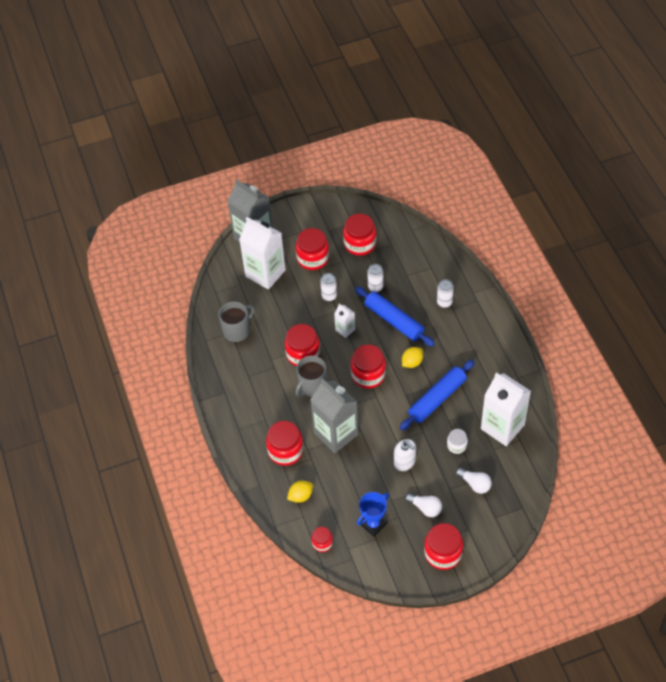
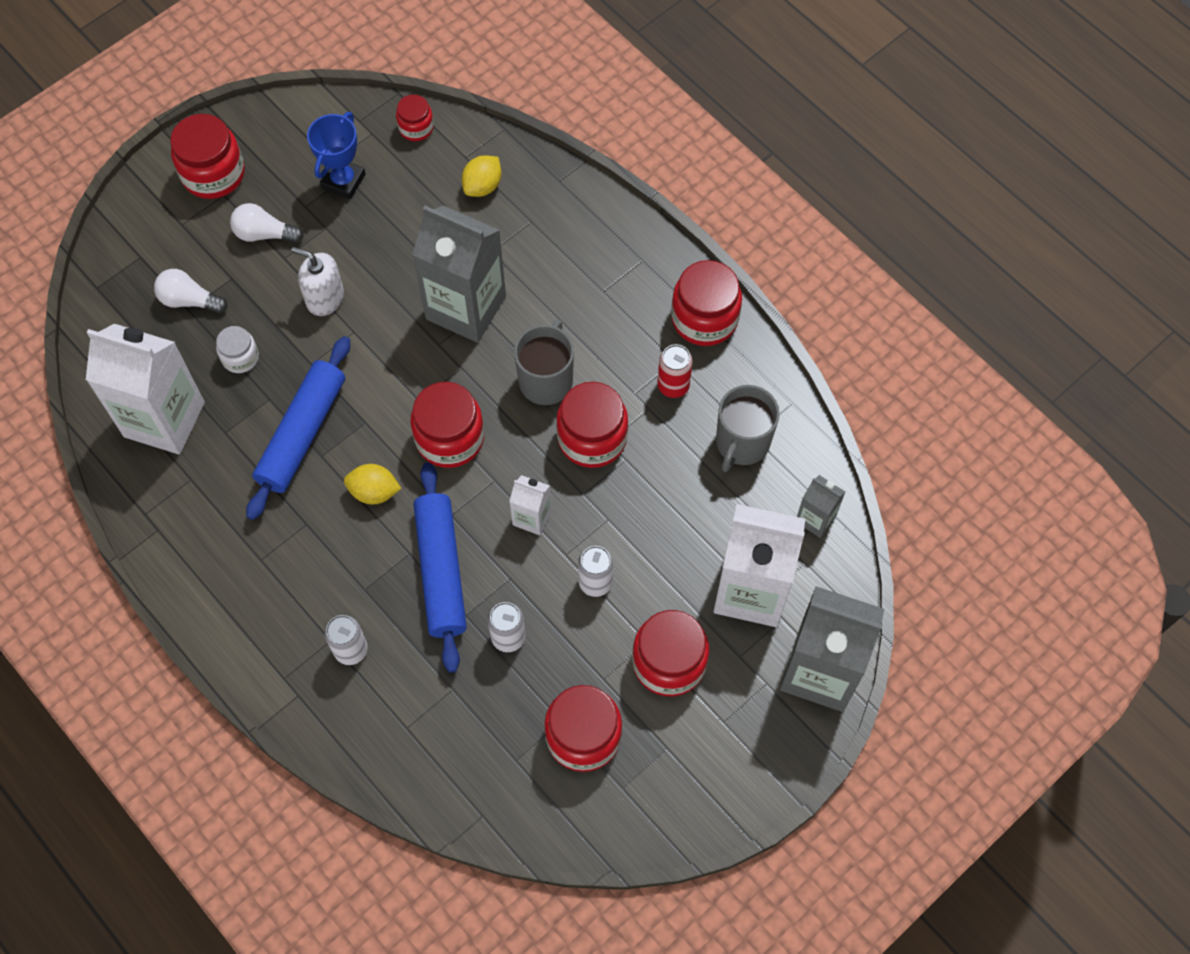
camera: 155 degrees right, 10 degrees up
red jar [266,421,304,466] -> red jar moved to [671,260,742,346]
blue rolling pin [355,287,435,347] -> blue rolling pin turned 60 degrees clockwise [414,462,467,673]
yellow lemon [402,347,423,368] -> yellow lemon turned 75 degrees clockwise [344,464,402,505]
none -> red can [657,344,693,398]
none -> grey carton [797,475,845,538]

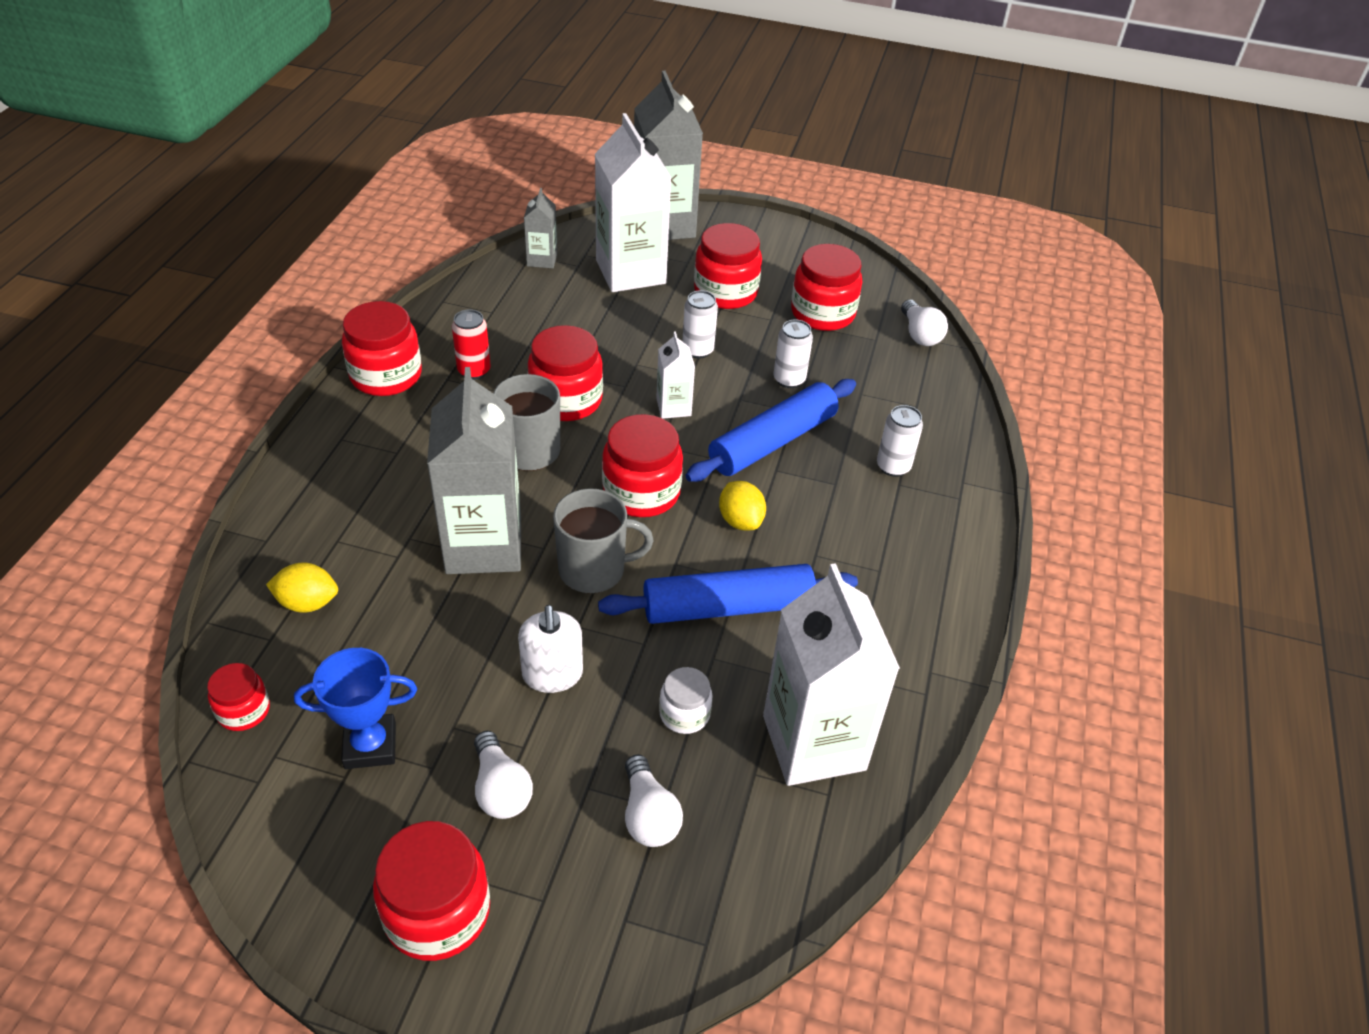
camera: 125 degrees left, 20 degrees down
grey mug [716,385,780,472] -> grey mug moved to [553,488,653,593]
none -> white light bulb [901,299,948,346]

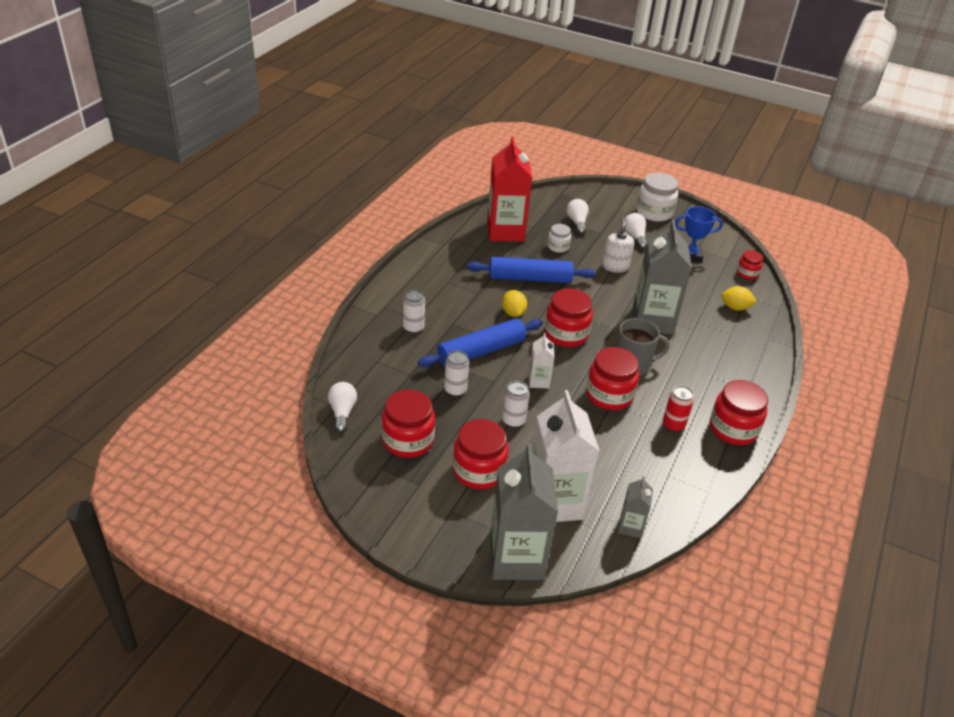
camera: 170 degrees left, 5 degrees down
red jar [373,821,490,961] -> white jar [636,173,678,222]
grey mug [553,488,653,593] -> none
white carton [763,563,900,786] -> red carton [487,137,532,242]

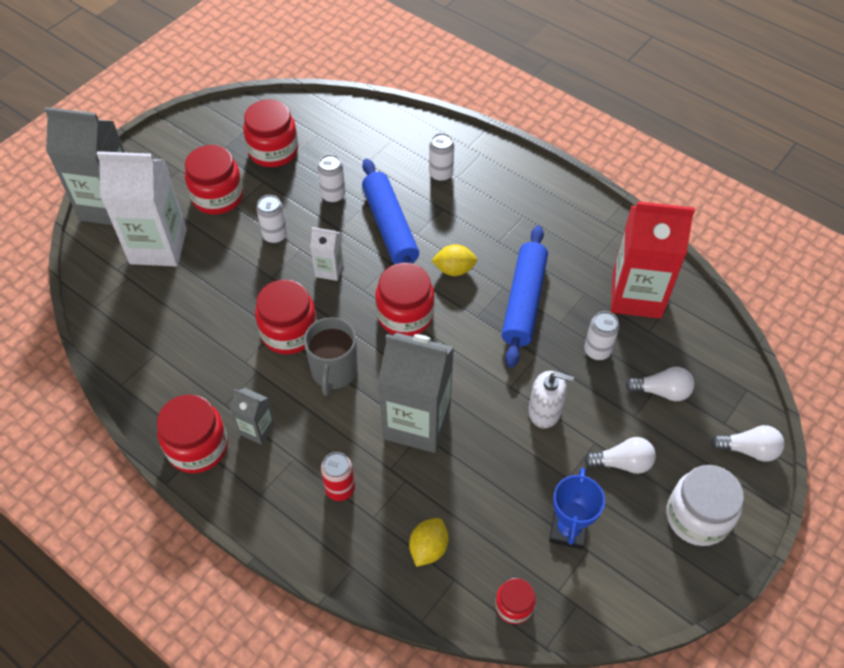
camera: 105 degrees right, 15 degrees up
white light bulb [328,382,357,433] -> white light bulb moved to [711,425,784,462]
white jar [548,224,571,253] -> white can [584,311,619,360]
grey carton [618,476,653,538] -> grey carton moved to [230,388,275,445]
red can [663,386,694,432] -> red can moved to [321,452,355,501]

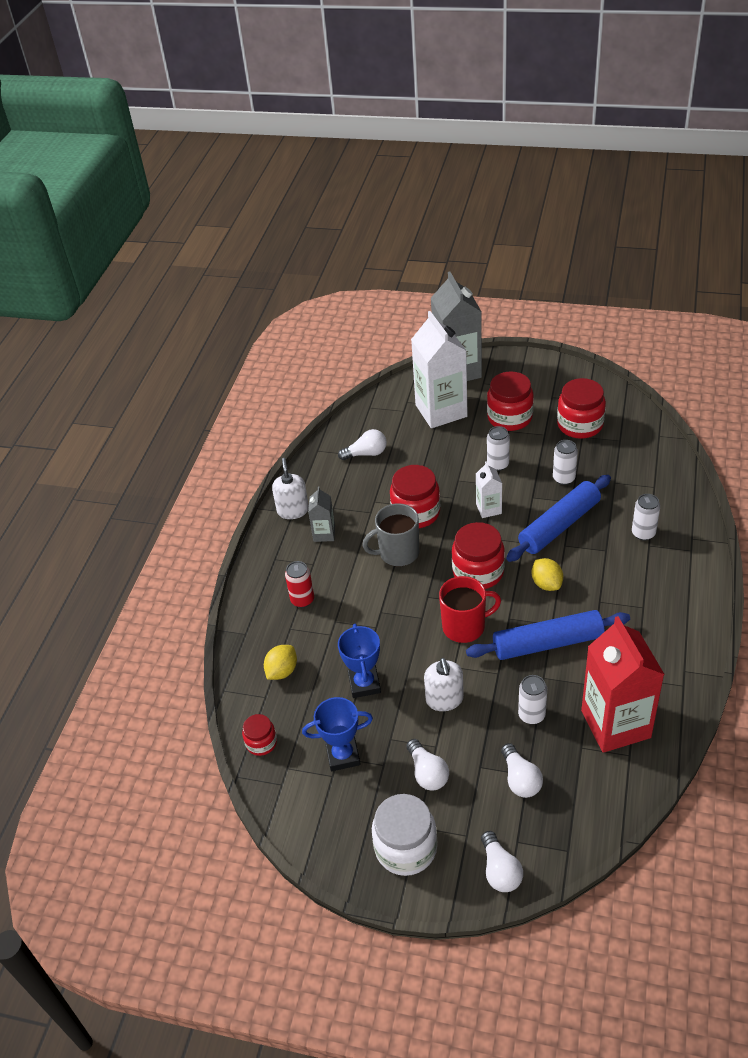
camera: 70 degrees right, 10 degrees down
red jar [157,394,228,473] -> white soap dispenser [272,458,309,519]
grey carton [378,333,454,453] -> none
yellow lemon [409,518,448,567] -> yellow lemon turned 60 degrees counterclockwise [264,645,297,680]
none -> white light bulb [338,429,387,460]
none -> blue trophy [338,624,381,698]
none -> red mug [439,576,501,643]

